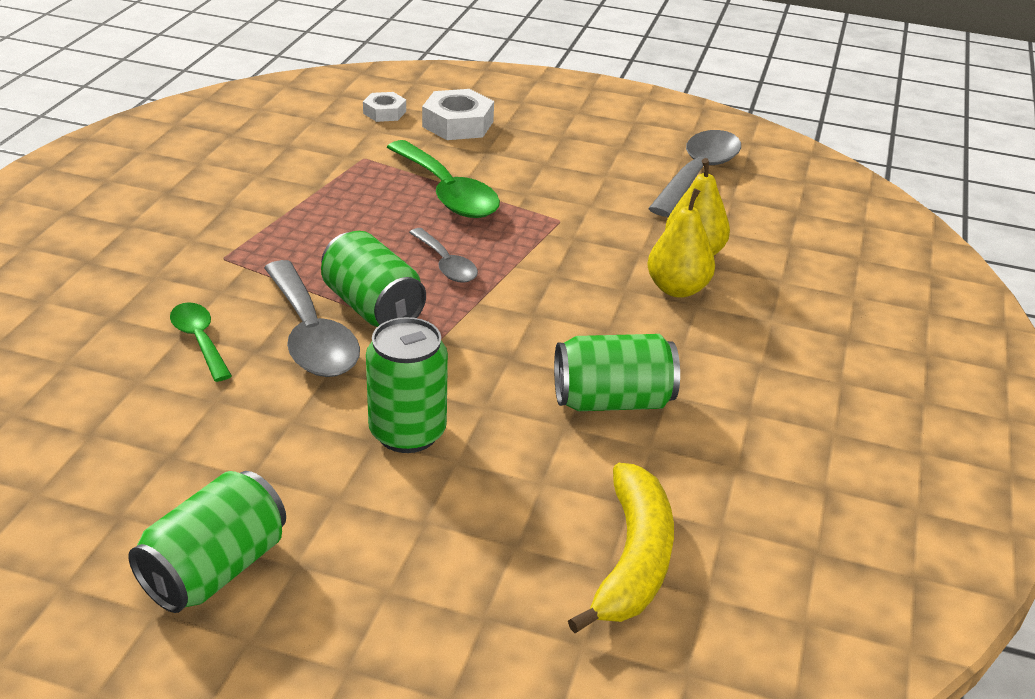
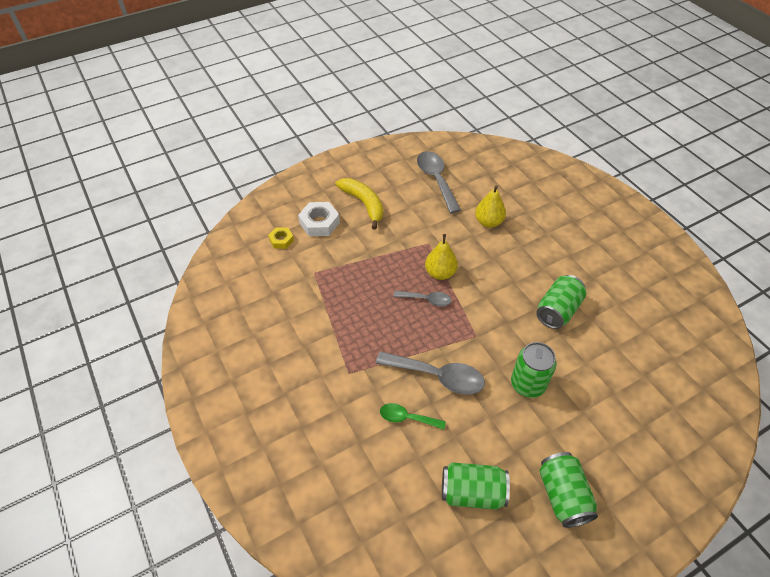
camera: 45 degrees left, 15 degrees up
green can [321,231,426,327] -> green can moved to [442,462,510,510]
white nut [363,92,406,122] -> yellow nut [268,227,294,249]
green spoon [387,140,500,218] -> none
yellow banana [568,463,674,633] -> yellow banana moved to [335,178,383,230]
yellow pear [647,188,715,298] -> yellow pear moved to [425,234,458,280]

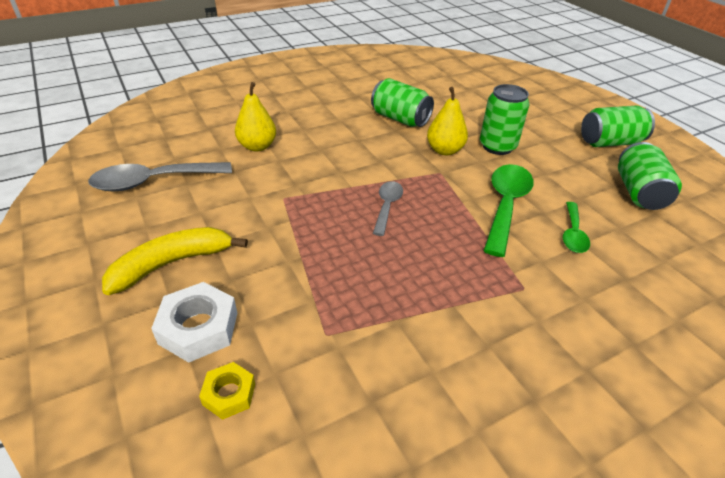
camera: 90 degrees left, 10 degrees down
grey spoon [376,351,485,395] -> green spoon [484,164,534,257]
yellow pear [425,234,458,280] -> yellow pear moved to [427,87,468,155]

